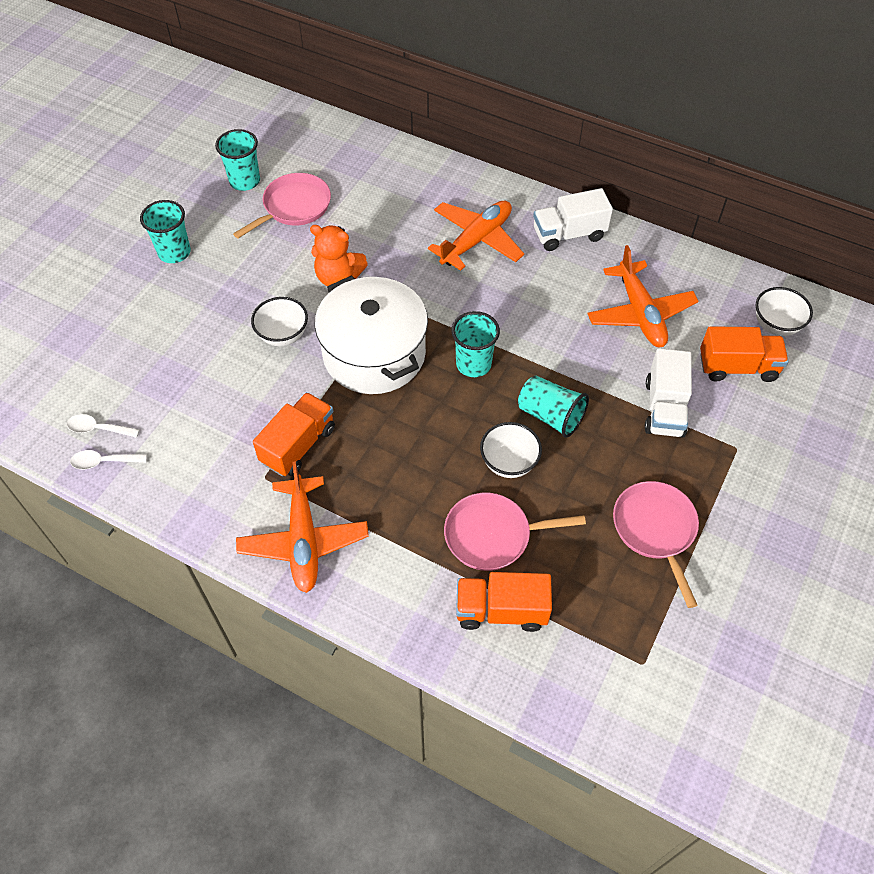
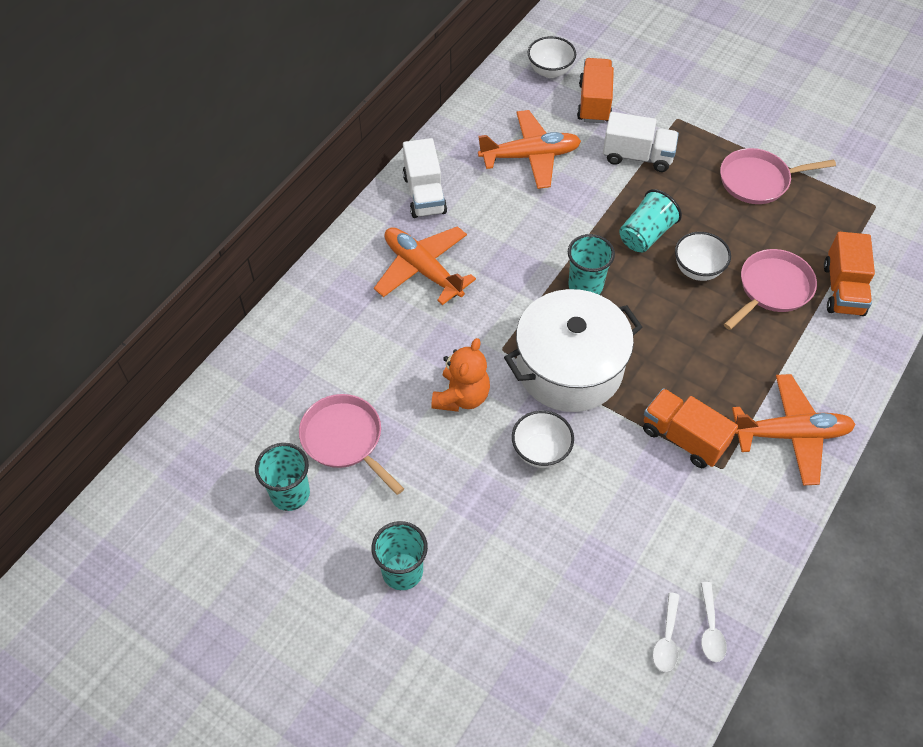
camera: 85 degrees left, 0 degrees up
pink pan [444,493,586,571] -> pink pan turned 135 degrees counterclockwise [724,249,817,330]

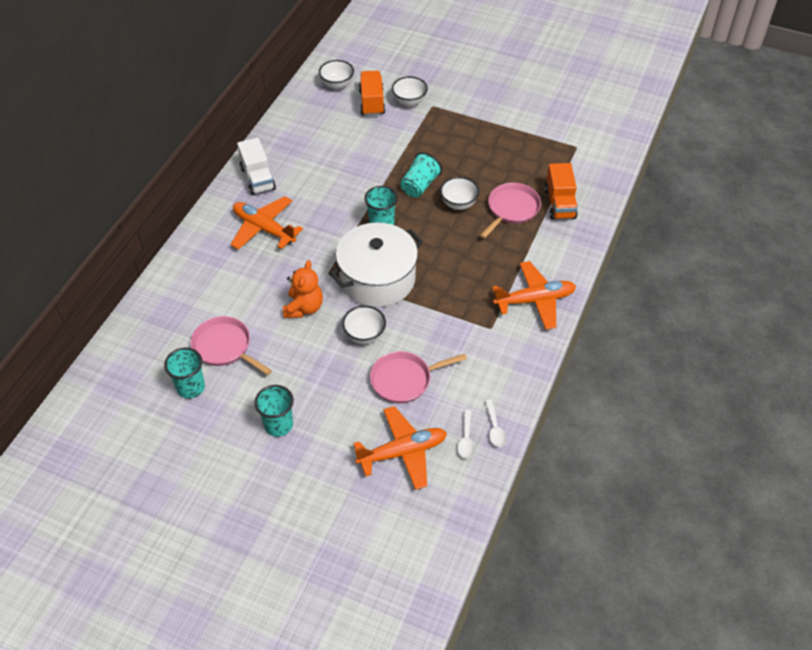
camera: 10 degrees left, 5 degrees down
orange plane [478,110,581,189] -> orange plane moved to [353,406,447,490]
white truck [603,112,679,172] -> none
orange truck [643,388,738,468] -> none
pink pan [720,148,836,204] -> pink pan moved to [370,351,467,403]
none -> white bowl [392,76,428,107]

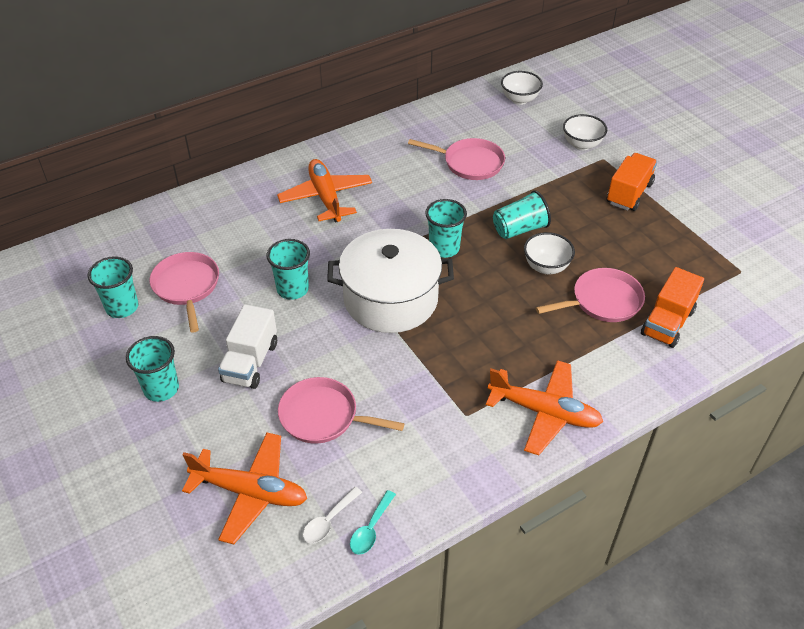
camera: 35 degrees right, 5 degrees down
white truck [237,138,276,195] -> white truck moved to [218,304,277,389]
orange teddy bear [283,260,323,318] -> turquoise cup [267,239,310,300]
white bowl [342,305,386,344] -> none
orange truck [359,71,385,116] -> orange truck moved to [606,153,657,211]
white spoon [485,399,507,447] -> turquoise spoon [350,490,396,555]
none -> pink pan [408,138,505,180]

